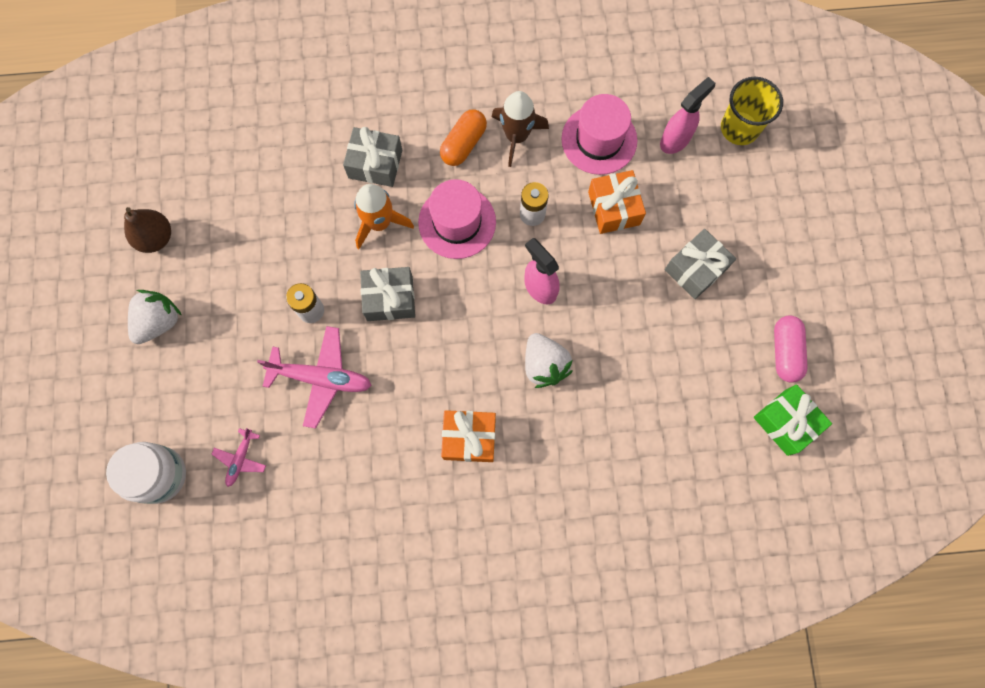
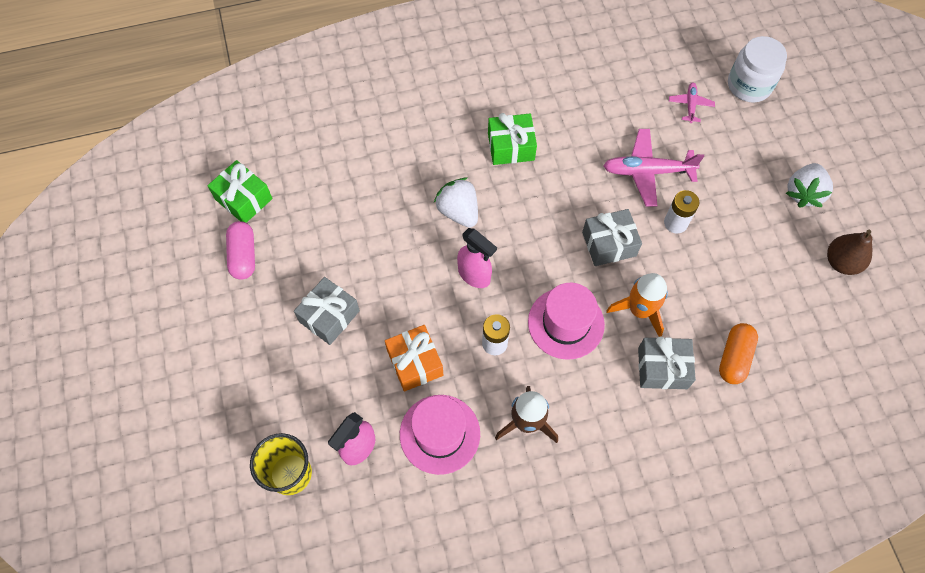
camera: 170 degrees right, 10 degrees down
orange capsule [440,109,487,166] -> orange capsule moved to [719,323,758,384]
orange gift [441,410,496,462] -> green gift [488,113,537,165]

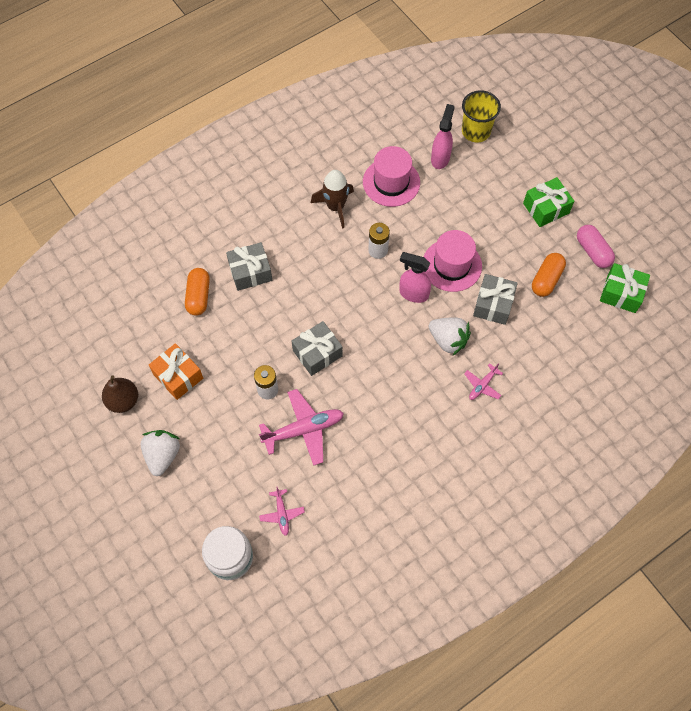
camera: 160 degrees right, 0 degrees up
grey gift [294,277,360,345] -> grey gift moved to [473,274,518,325]
orange gift [385,325,443,392] -> orange gift moved to [149,343,203,400]
green gift [488,113,537,165] -> green gift moved to [523,177,574,227]
pink hat [528,283,605,360] -> pink hat moved to [423,230,482,292]
orange rocket [606,273,668,337] -> none
none -> pink plane [464,363,503,400]
none -> orange capsule [532,253,566,297]

